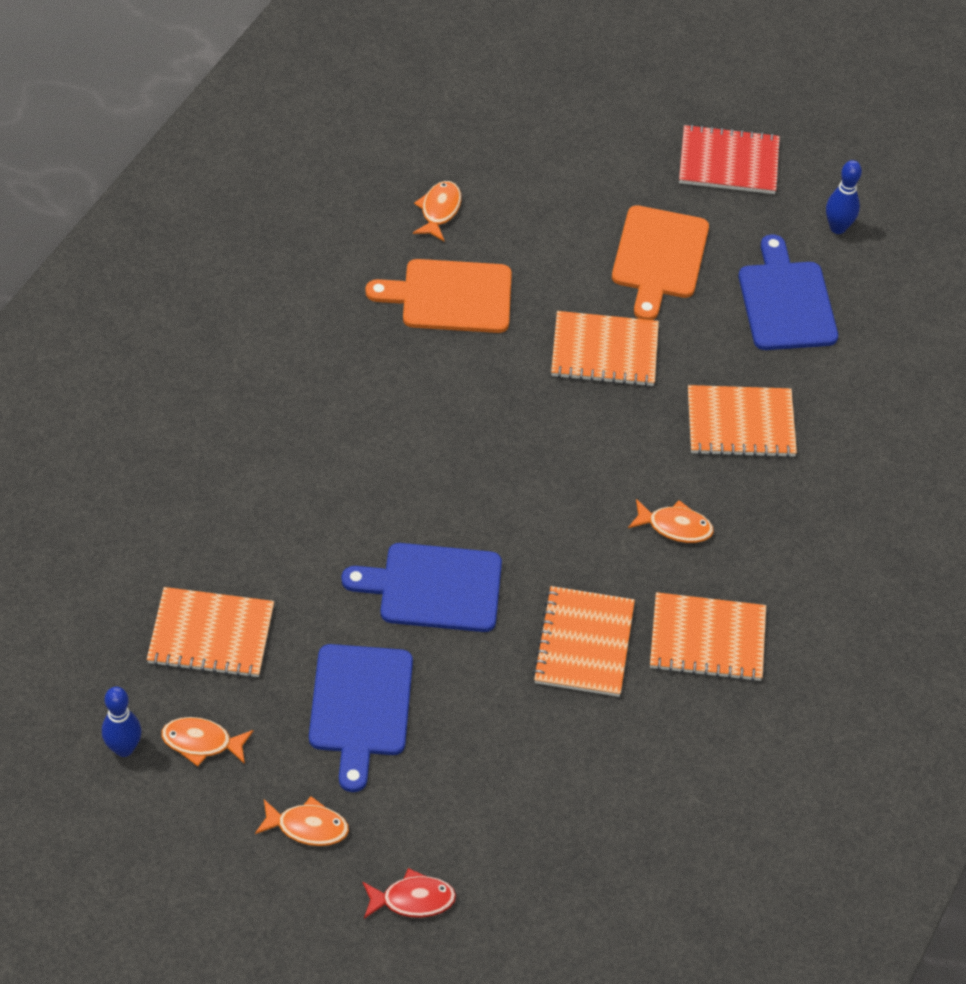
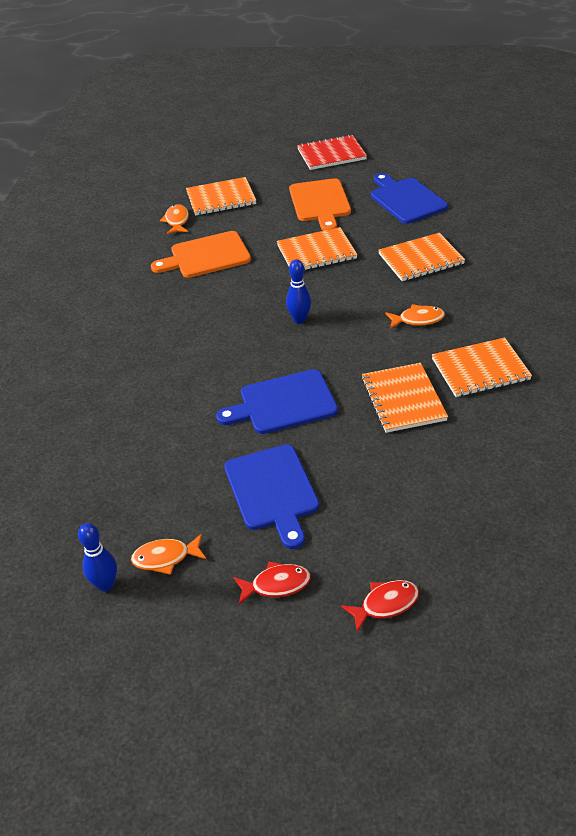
camera: 15 degrees left, 10 degrees down
orange notebook [147,587,274,678] -> orange notebook moved to [186,177,256,216]
orange fish [255,796,349,846] -> red fish [233,561,311,605]
blue bowling pin [826,160,862,234] -> blue bowling pin moved to [286,259,311,324]

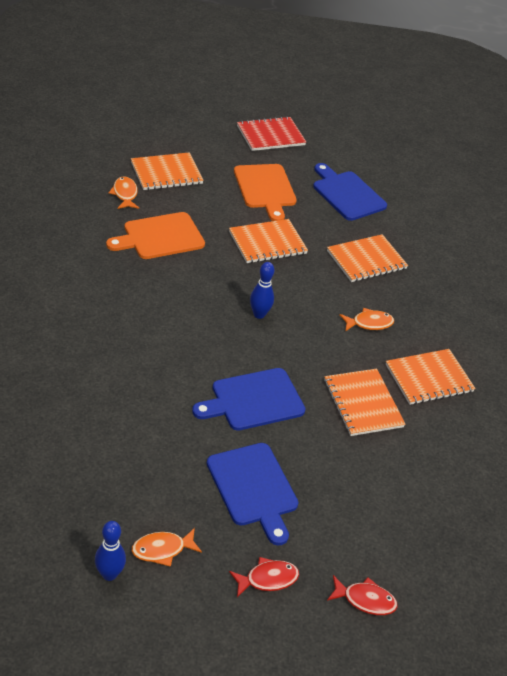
camera: 15 degrees left, 0 degrees up
red fish [341,580,419,632] -> red fish turned 45 degrees clockwise [327,575,398,615]

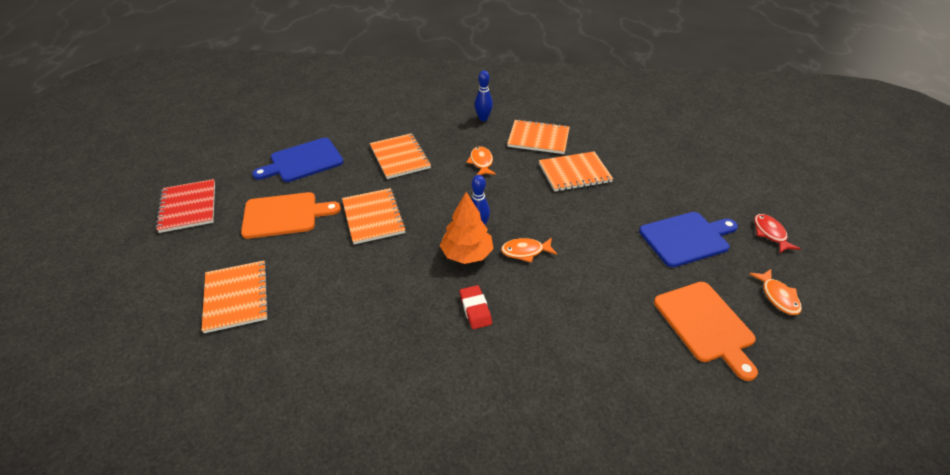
camera: 80 degrees left, 0 degrees up
blue bowling pin [95,521,126,581] -> blue bowling pin moved to [475,70,493,121]
orange cutting board [106,212,205,259] -> orange cutting board moved to [654,282,758,381]
orange fish [109,176,139,209] -> orange fish moved to [501,238,557,263]
blue cutting board [192,368,306,431] -> none
red fish [327,575,398,615] -> none
orange notebook [386,349,475,405] -> orange notebook turned 60 degrees counterclockwise [507,119,570,154]
none -> orange tree [440,192,493,264]
none -> red eraser [460,285,492,329]

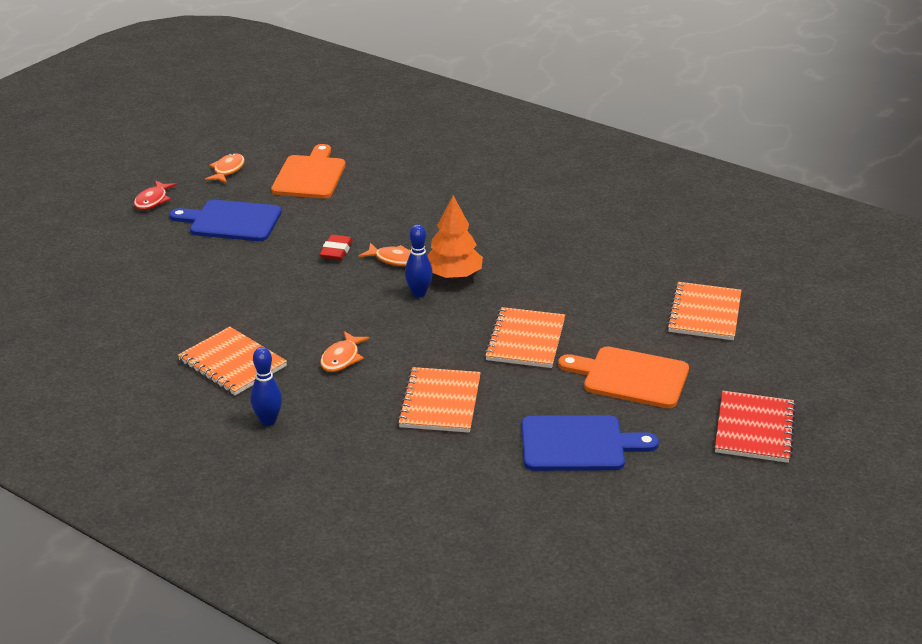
camera: 150 degrees left, 10 degrees down
red eraser [460,285,492,329] -> red eraser moved to [319,234,353,260]
orange notebook [539,151,613,191] -> none

